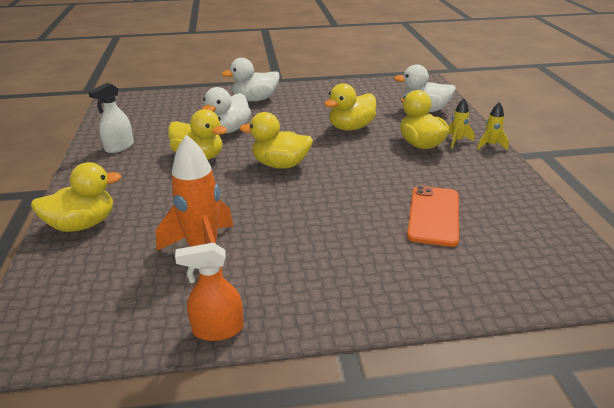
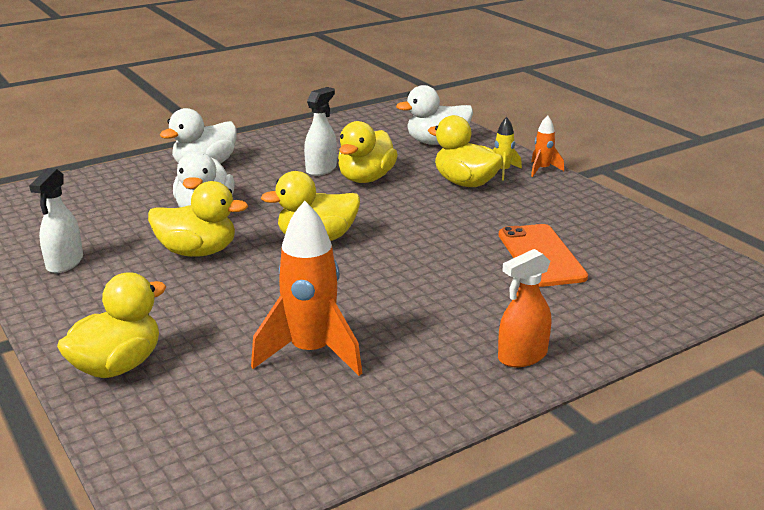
camera: 25 degrees left, 5 degrees down
orange spray bottle [175,242,244,341] -> orange spray bottle moved to [498,249,551,367]
yellow rocket [477,102,509,150] -> orange rocket [531,115,564,177]
none -> white spray bottle [304,87,337,176]

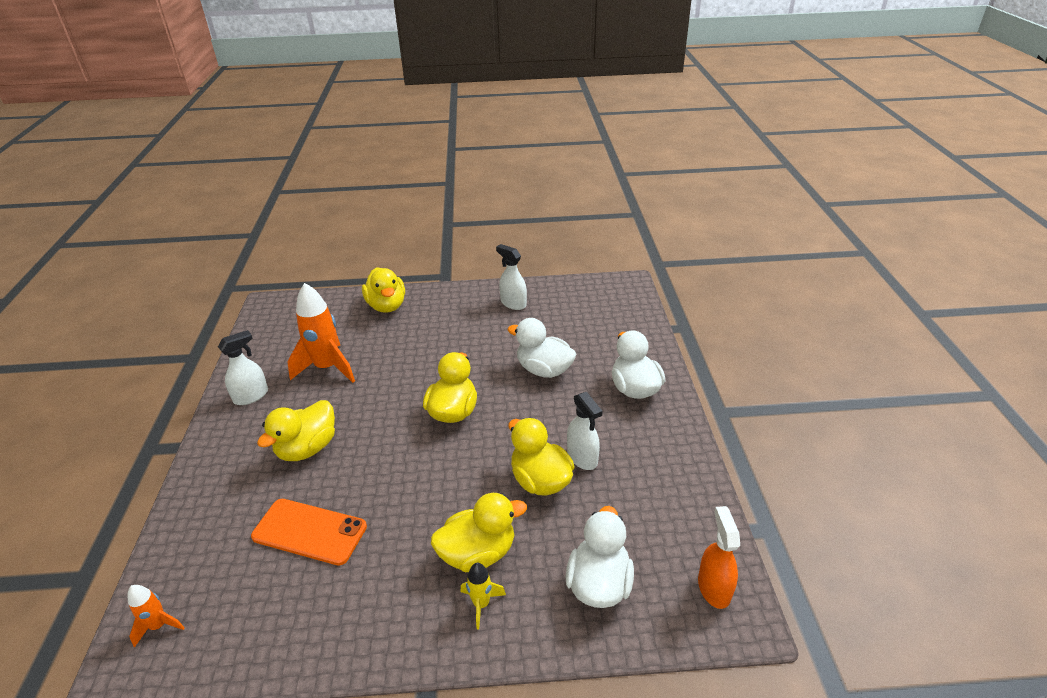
camera: 120 degrees right, 10 degrees up
yellow duck [148,181,248,257] -> yellow duck moved to [257,400,335,461]
orange spray bottle [498,249,551,367] -> orange spray bottle moved to [698,506,740,609]
orange rocket [531,115,564,177] -> orange rocket moved to [127,585,185,647]
none -> white spray bottle [218,330,268,405]

